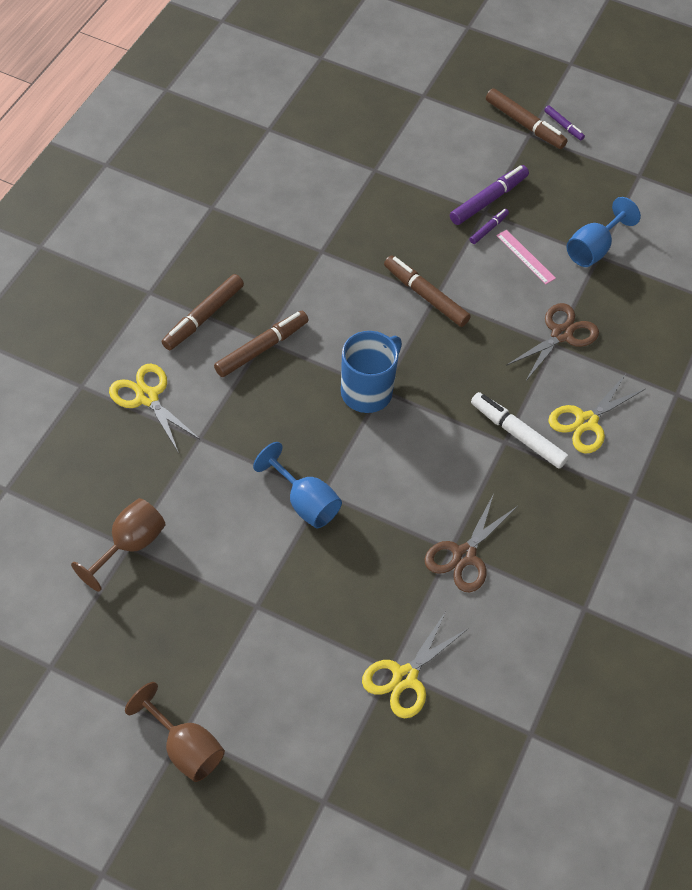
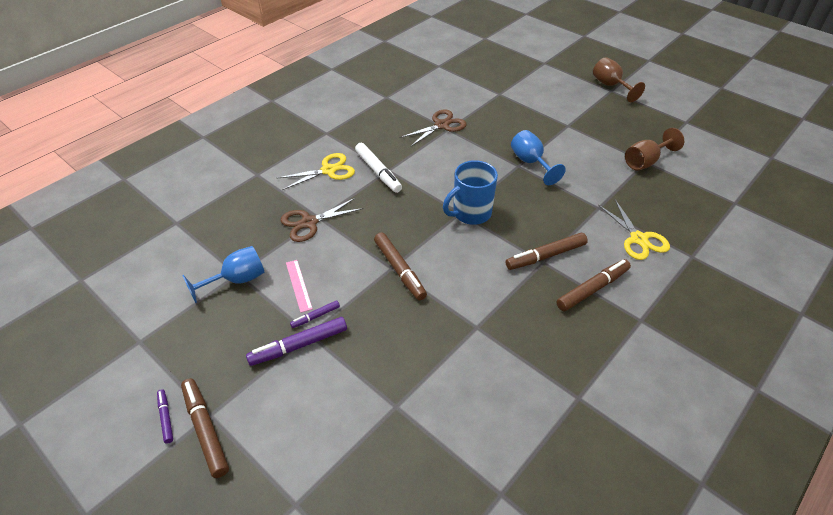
camera: 160 degrees left, 10 degrees down
yellow scissors [362,613,469,718] -> none

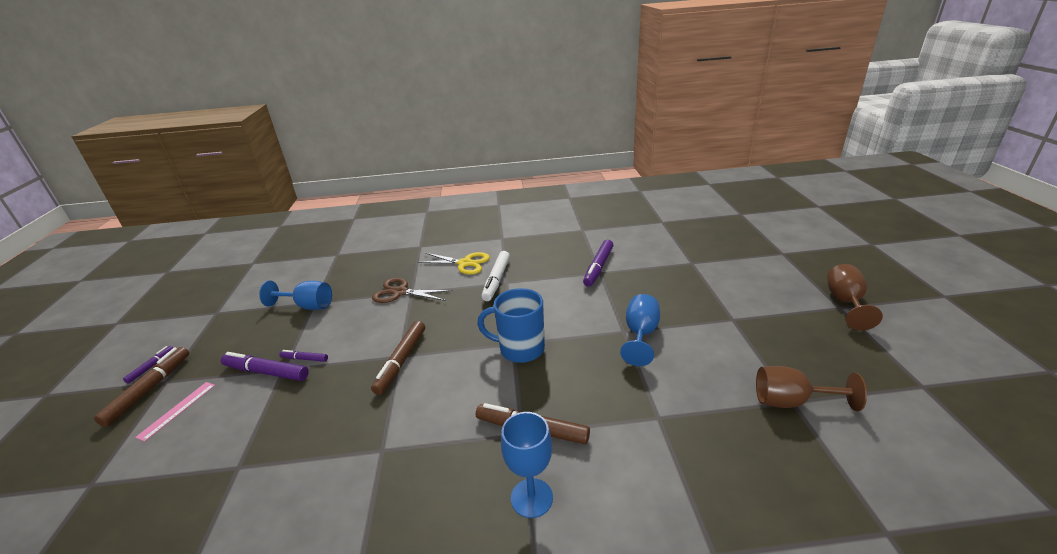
camera: 45 degrees right, 15 degrees down
pink ruler [286,260,313,313] -> pink ruler moved to [135,382,215,442]
brown scissors [400,110,467,147] -> purple marker [583,240,613,286]
brown marker [556,259,631,311] -> blue goblet [501,412,553,518]
yellow scissors [598,200,670,260] -> none

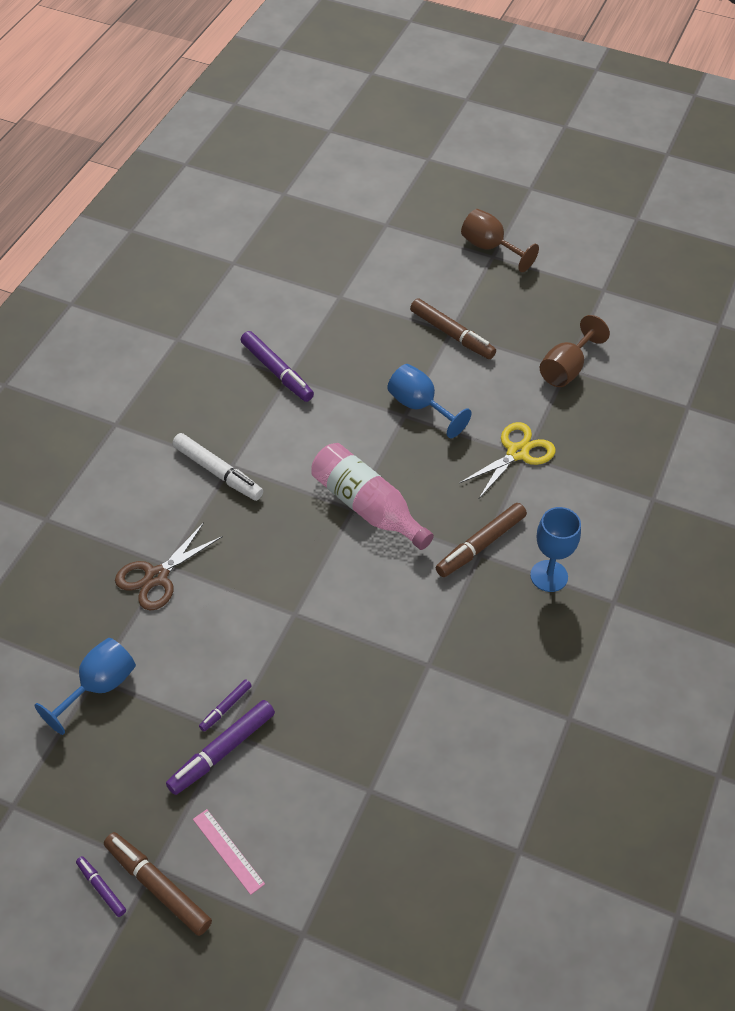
camera: 65 degrees left, 20 degrees up
brown marker [371,321,425,395] -> brown marker moved to [410,298,496,359]
yellow scissors [417,252,490,275] -> yellow scissors moved to [459,422,556,498]
blue mug [477,288,545,363] -> pink bottle [311,443,434,550]

